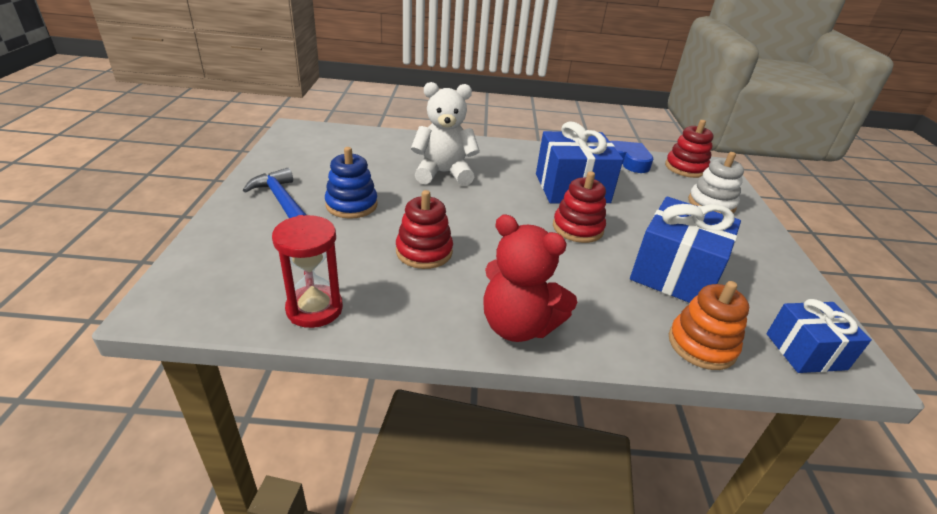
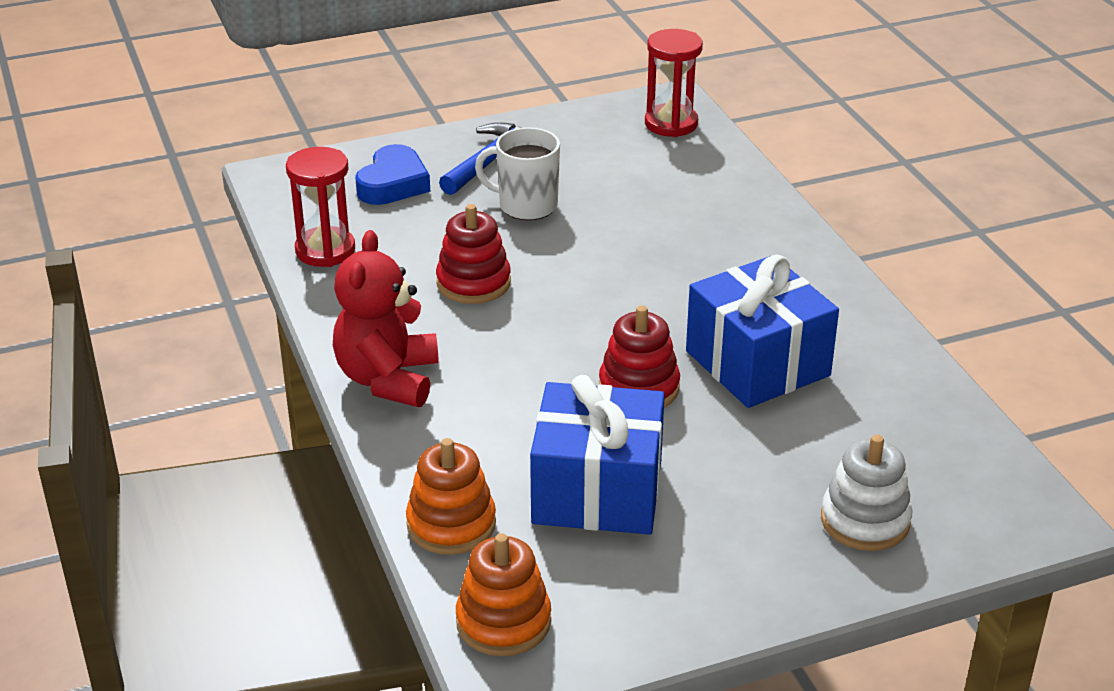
camera: 70 degrees right, 0 degrees up
blue stacking toy [325,147,378,219] -> white mug [475,127,560,220]
white teddy bear [411,82,480,186] -> none
blue heart [610,141,653,173] -> blue heart moved to [355,144,430,205]
red stacking toy [665,120,714,178] -> none
blue gift [766,299,872,373] -> orange stacking toy [456,533,551,656]
none -> red hourglass [645,29,703,137]

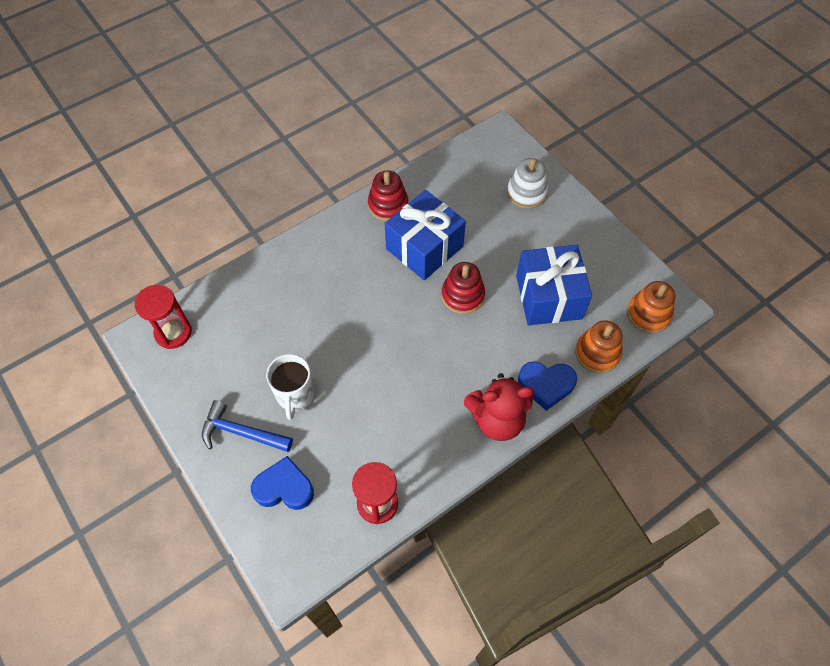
camera: 105 degrees left, 25 degrees up
red stacking toy [436,204,511,304] -> red stacking toy moved to [368,170,408,221]
none -> blue heart [518,362,577,411]

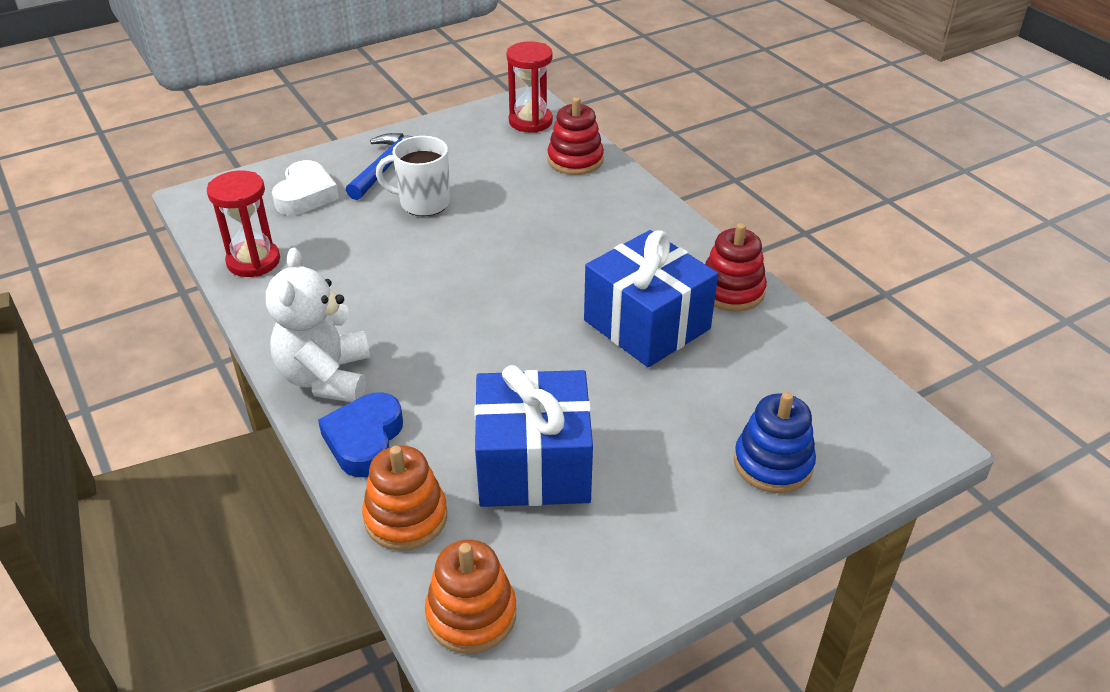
camera: 95 degrees right, 20 degrees down
blue heart [251,456,314,510] -> white heart [272,160,339,215]
red stacking toy [441,262,485,314] -> red stacking toy moved to [547,97,604,175]
red teddy bear [464,373,534,441] -> white teddy bear [266,248,370,402]
white stacking toy [507,158,548,209] -> blue stacking toy [734,392,816,493]

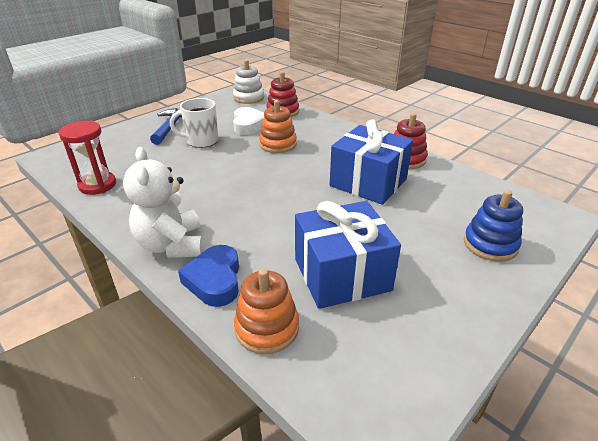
camera: 15 degrees left, 5 degrees down
white heart [272,160,339,215] -> white heart moved to [233,107,264,135]
orange stacking toy [425,540,516,654] -> orange stacking toy moved to [259,100,297,153]
red hourglass [506,41,553,133] -> white stacking toy [233,60,264,104]

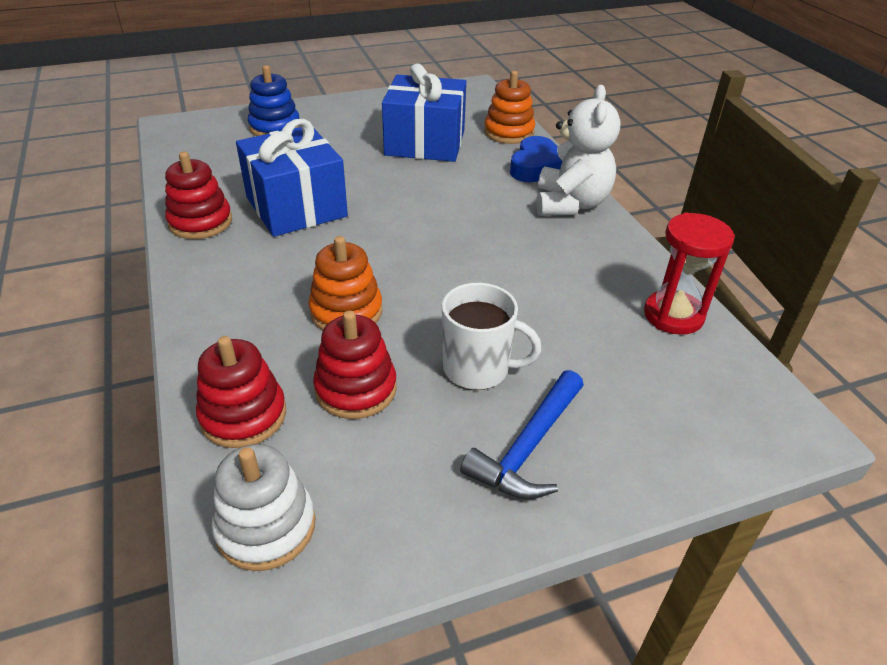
camera: 155 degrees left, 5 degrees up
white heart [233,107,264,135] -> red stacking toy [313,311,397,419]

